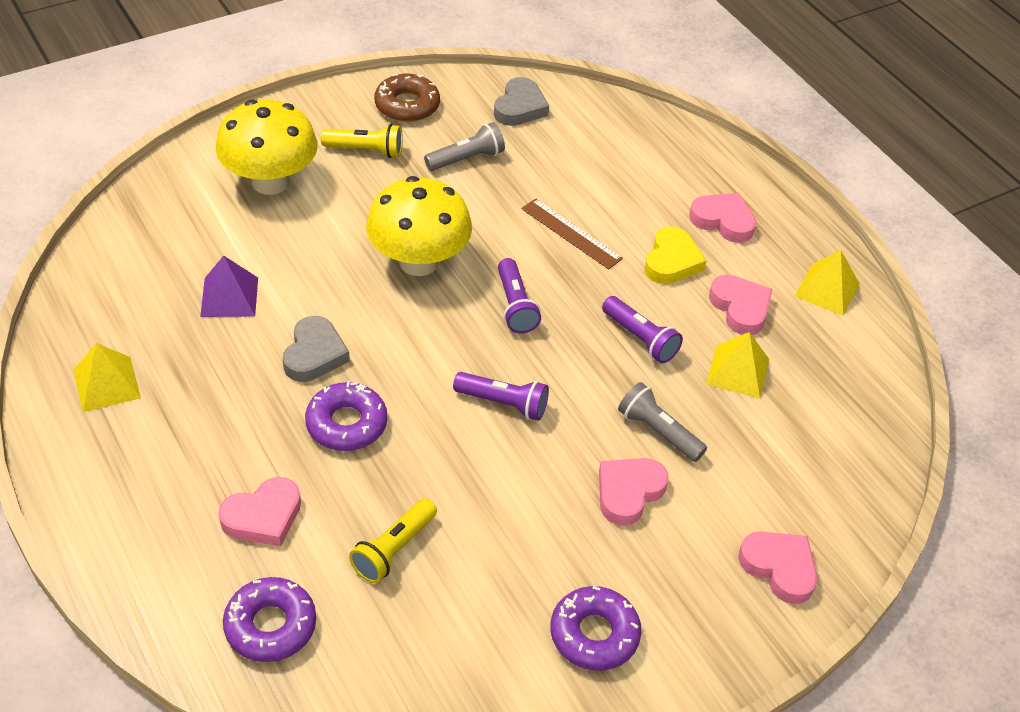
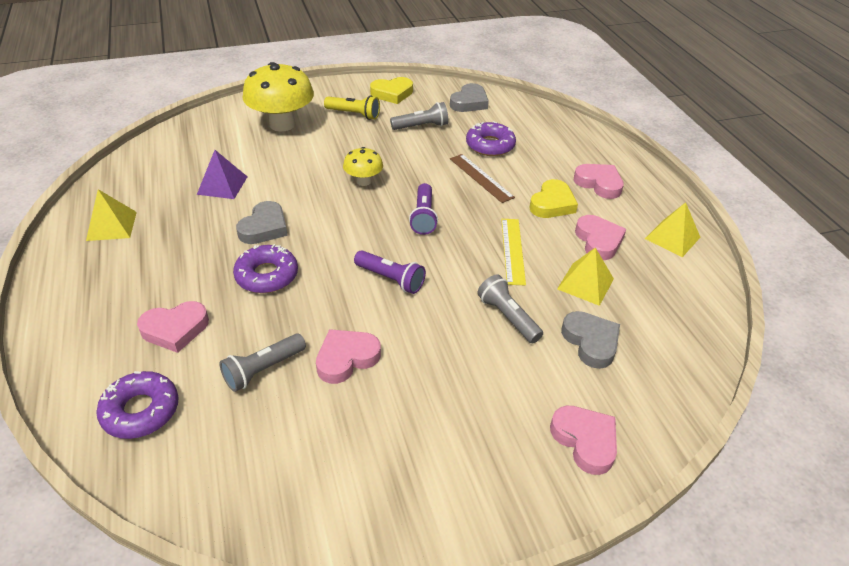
camera: 15 degrees right, 5 degrees down
yellow flashlight [349,498,437,583] -> grey flashlight [219,333,306,392]
yellow mushroom [366,176,472,276] -> yellow mushroom [343,147,383,186], size x0.52
brown donut [375,74,440,122] -> yellow heart [370,77,413,104]
purple donut [550,586,641,671] -> purple donut moved to [466,121,516,156]
pink heart [599,458,668,526] -> pink heart moved to [316,329,381,384]
purple flashlight [602,296,683,363] -> yellow ruler [501,219,526,285]
none -> grey heart [561,311,620,369]

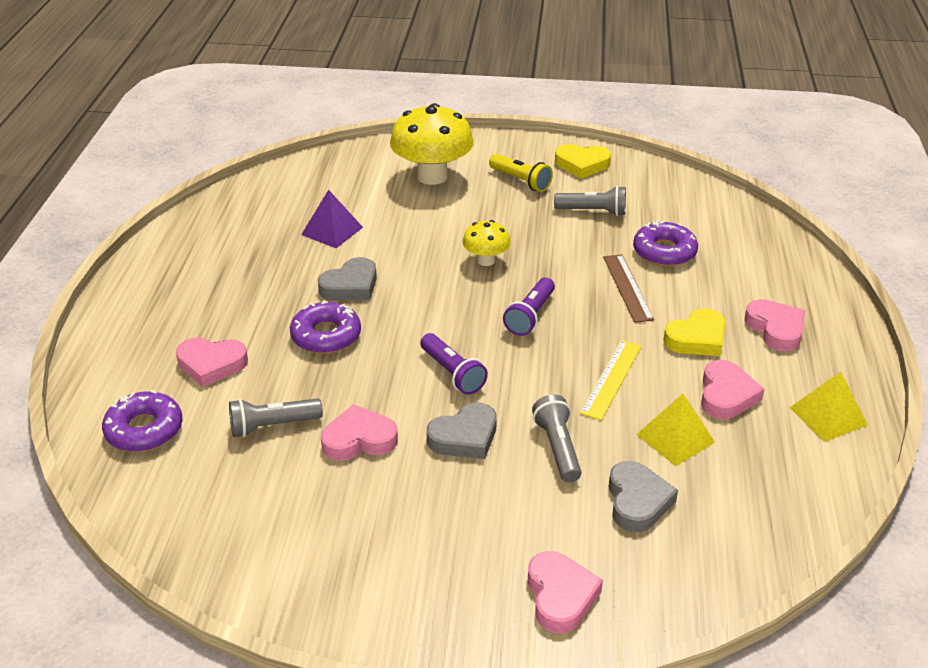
camera: 25 degrees right, 5 degrees down
yellow pyramid [86,189,137,241] -> none
grey heart [450,83,489,112] -> grey heart moved to [427,402,497,459]

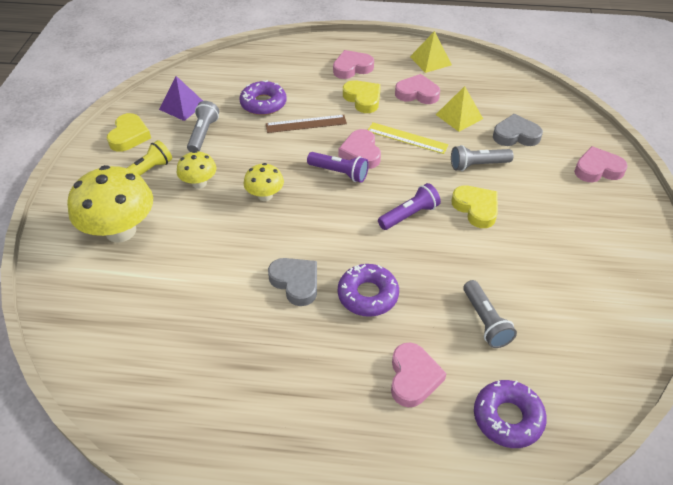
camera: 90 degrees left, 10 degrees up
purple pyramid [301,190,363,248] -> purple pyramid moved to [159,76,203,121]
pink heart [321,404,398,461] -> pink heart moved to [339,129,381,169]
grey heart [427,402,497,459] -> yellow heart [451,186,498,228]
none -> yellow mushroom [177,151,216,189]

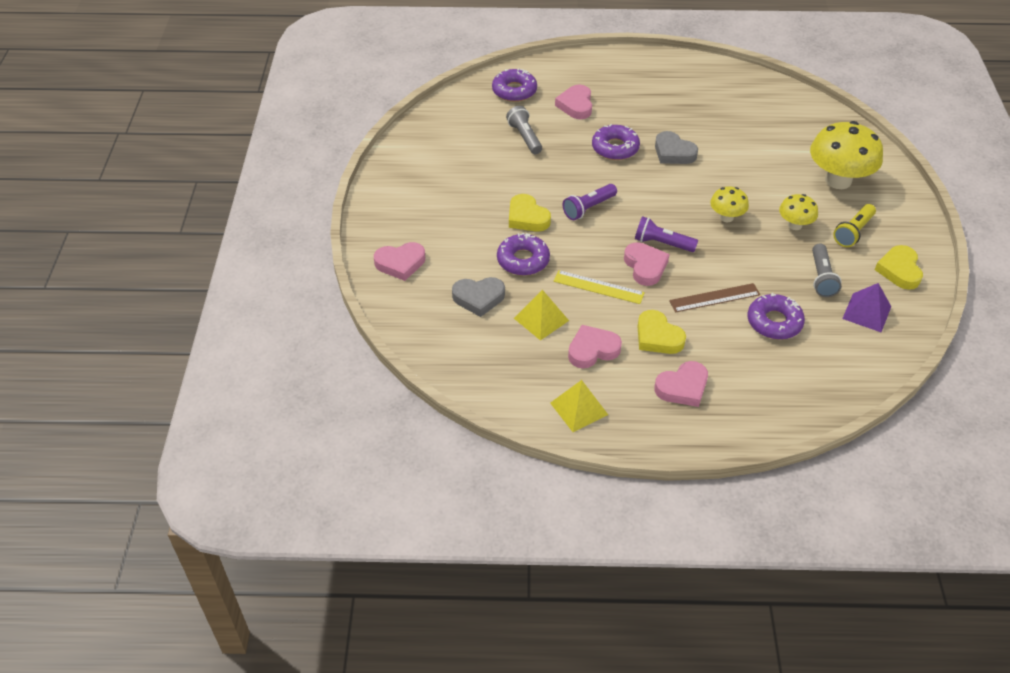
camera: 175 degrees right, 0 degrees up
pink heart [395,74,440,104] -> pink heart turned 150 degrees clockwise [568,325,622,369]
grey flashlight [451,145,514,171] -> purple donut [497,233,550,276]

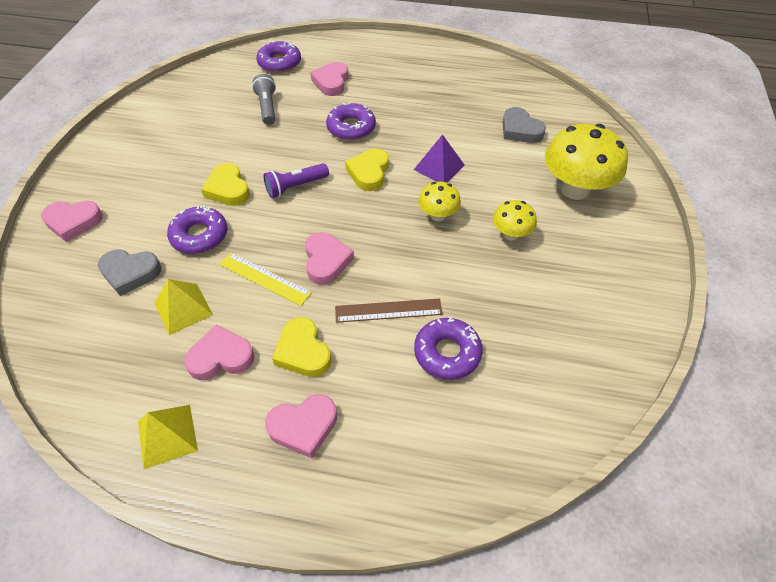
camera: 10 degrees right, 5 degrees up
purple flashlight [635,216,698,252] -> none
grey heart [655,131,698,164] -> grey heart moved to [502,107,546,143]
grey flashlight [812,244,842,297] -> none
yellow flashlight [833,204,876,247] -> none
purple pyramid [842,283,891,332] -> purple pyramid moved to [414,134,465,183]
yellow heart [875,245,923,290] -> yellow heart moved to [345,149,389,191]

